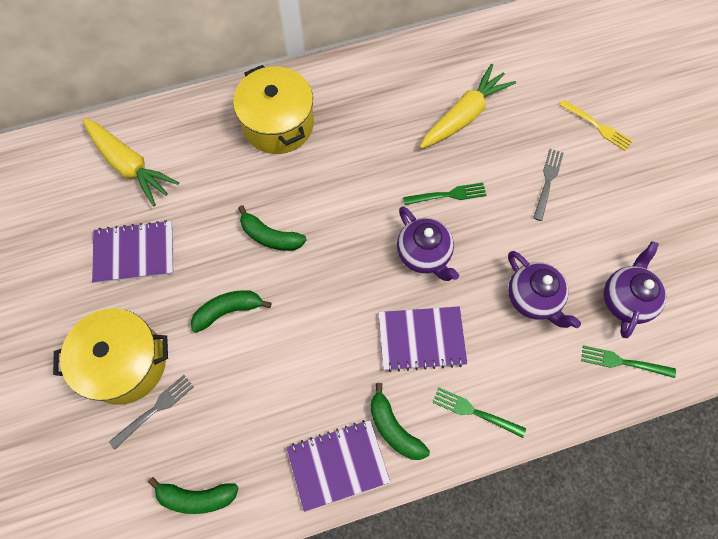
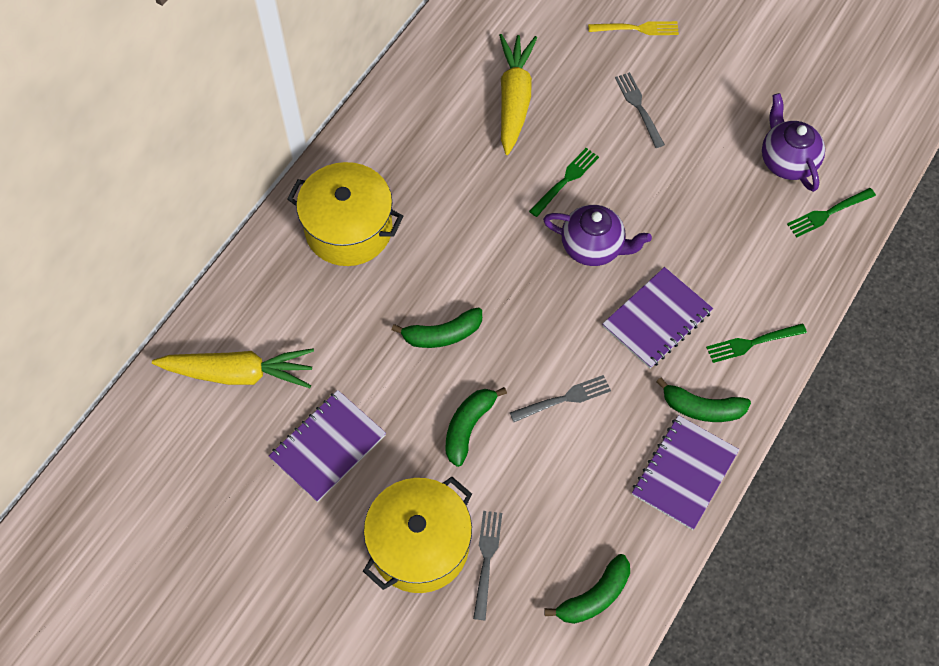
camera: 40 degrees left, 5 degrees down
purple teapot [508,251,581,328] -> none
none -> grey fork [510,375,611,422]

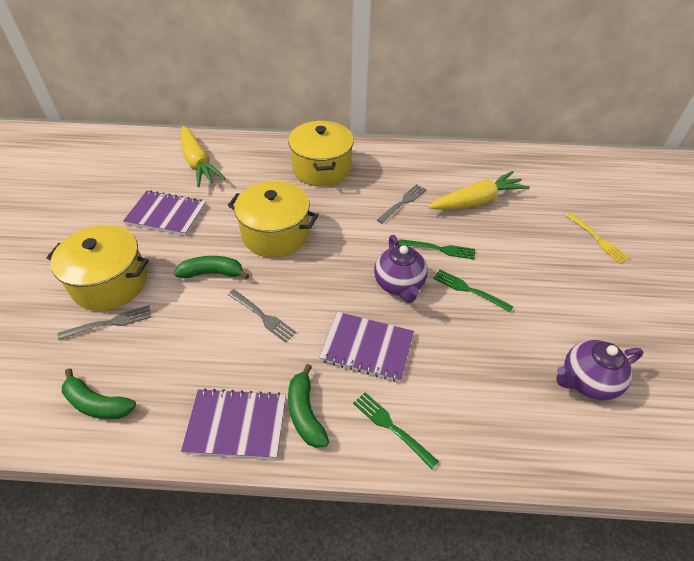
camera: 60 degrees right, 15 degrees down
green banana [392,307,482,348] -> yellow pot [228,181,318,258]
grey fork [615,72,665,148] -> grey fork moved to [377,184,426,224]
purple teapot [762,93,825,192] -> purple teapot turned 150 degrees counterclockwise [556,340,643,400]
green fork [787,188,876,237] -> green fork moved to [433,270,514,312]

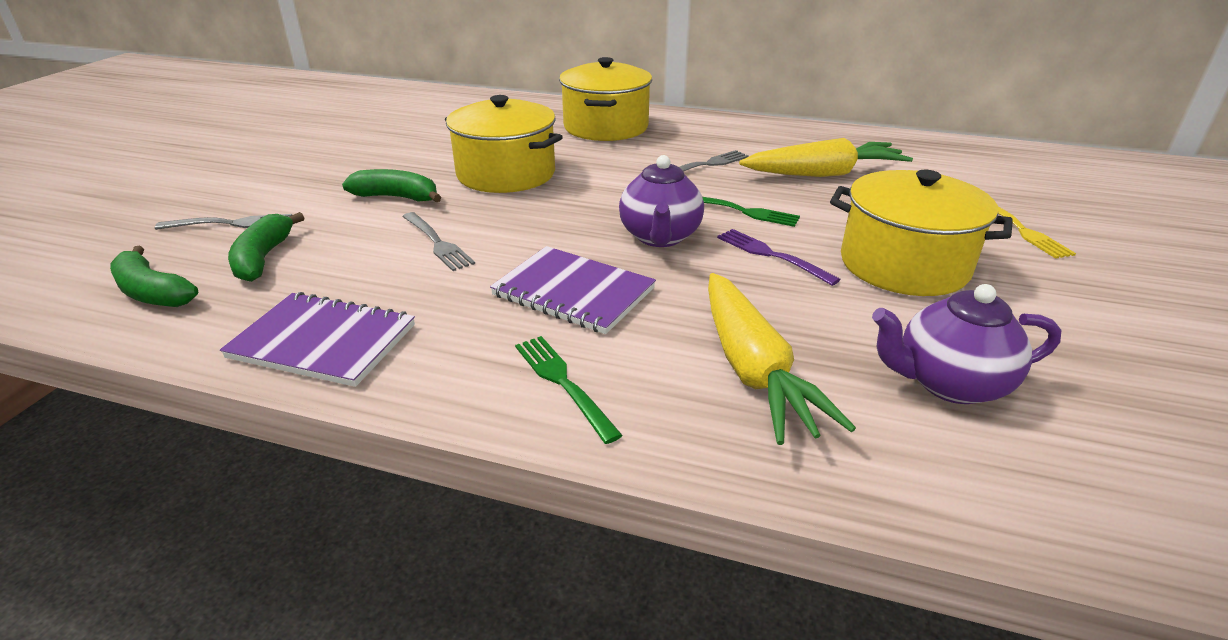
camera: 15 degrees right, 15 degrees down
yellow pot [46,225,149,311] -> yellow pot moved to [830,170,1013,296]
purple notebook [123,190,206,236] -> none
yellow carrot [181,126,226,187] -> yellow carrot moved to [708,273,856,445]
green banana [288,364,329,448] -> green banana moved to [228,212,304,282]
green fork [433,270,514,312] -> purple fork [717,229,841,286]

